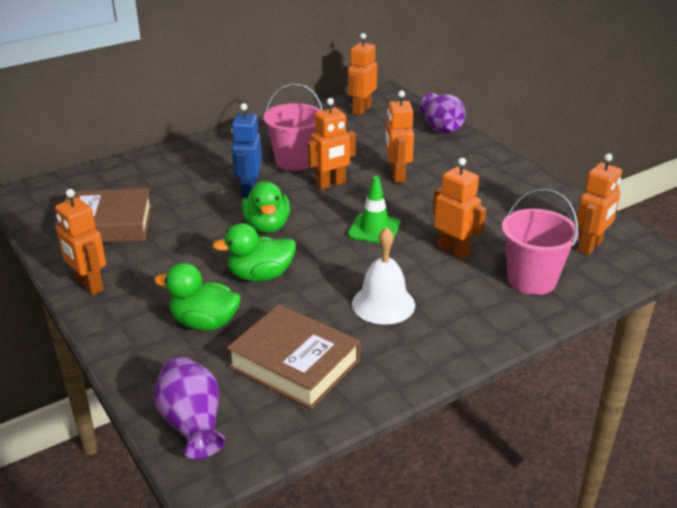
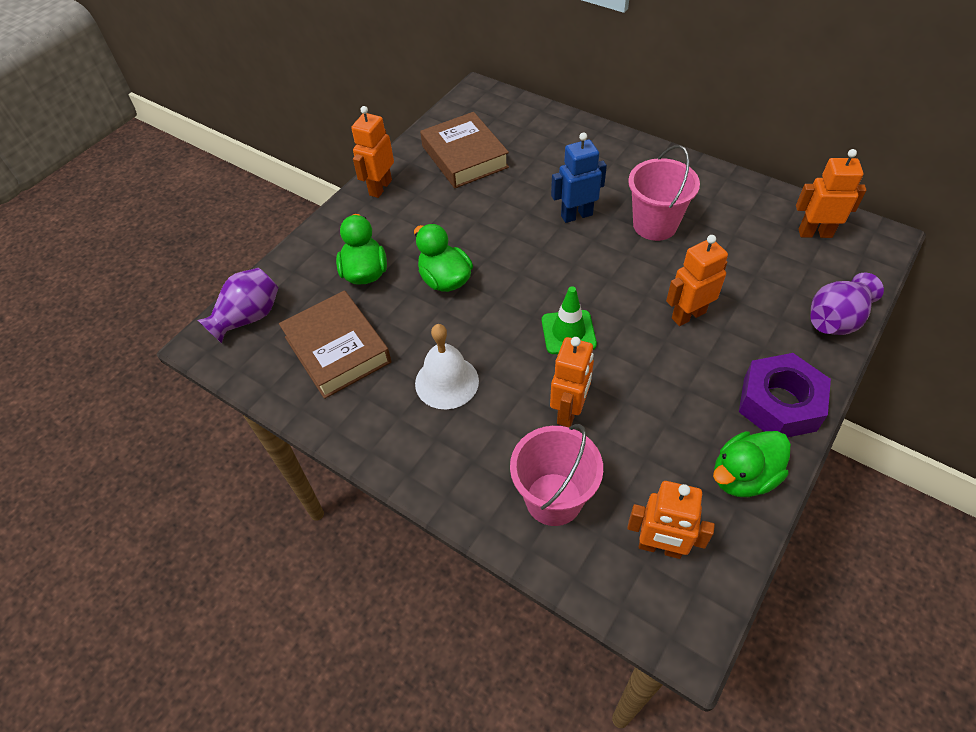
camera: 70 degrees right, 20 degrees up
brown book [227,304,360,409] -> brown book turned 45 degrees counterclockwise [279,291,391,399]
green duck [242,181,290,233] -> green duck moved to [713,431,791,497]
orange robot [307,98,356,190] -> none
none -> purple nut [739,353,831,437]

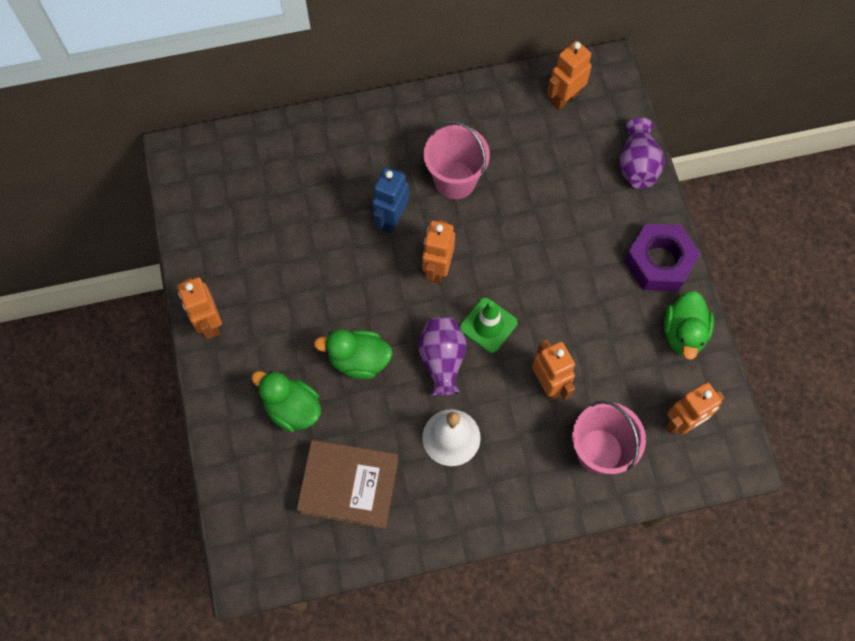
camera: 50 degrees left, 15 degrees up
purple vase [198,268,278,343] -> purple vase moved to [418,317,467,395]
brown book [420,112,509,188] -> none
orange robot [666,235,728,326] -> orange robot moved to [422,220,455,284]

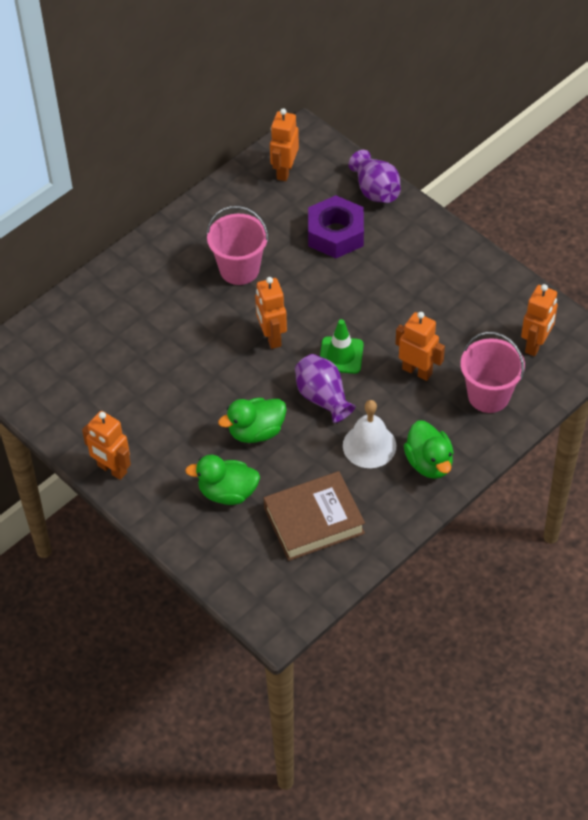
camera: 30 degrees left, 15 degrees down
blue robot [372,167,409,233] -> none
purple nut [624,224,701,291] -> purple nut moved to [308,195,364,258]
green duck [664,291,714,360] -> green duck moved to [404,420,454,479]

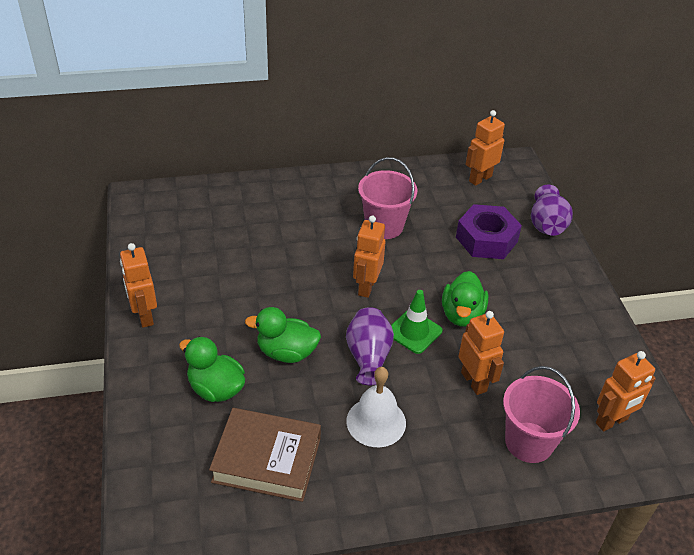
camera: 30 degrees right, 10 degrees down
green duck [404,420,454,479] -> green duck moved to [442,271,488,327]

